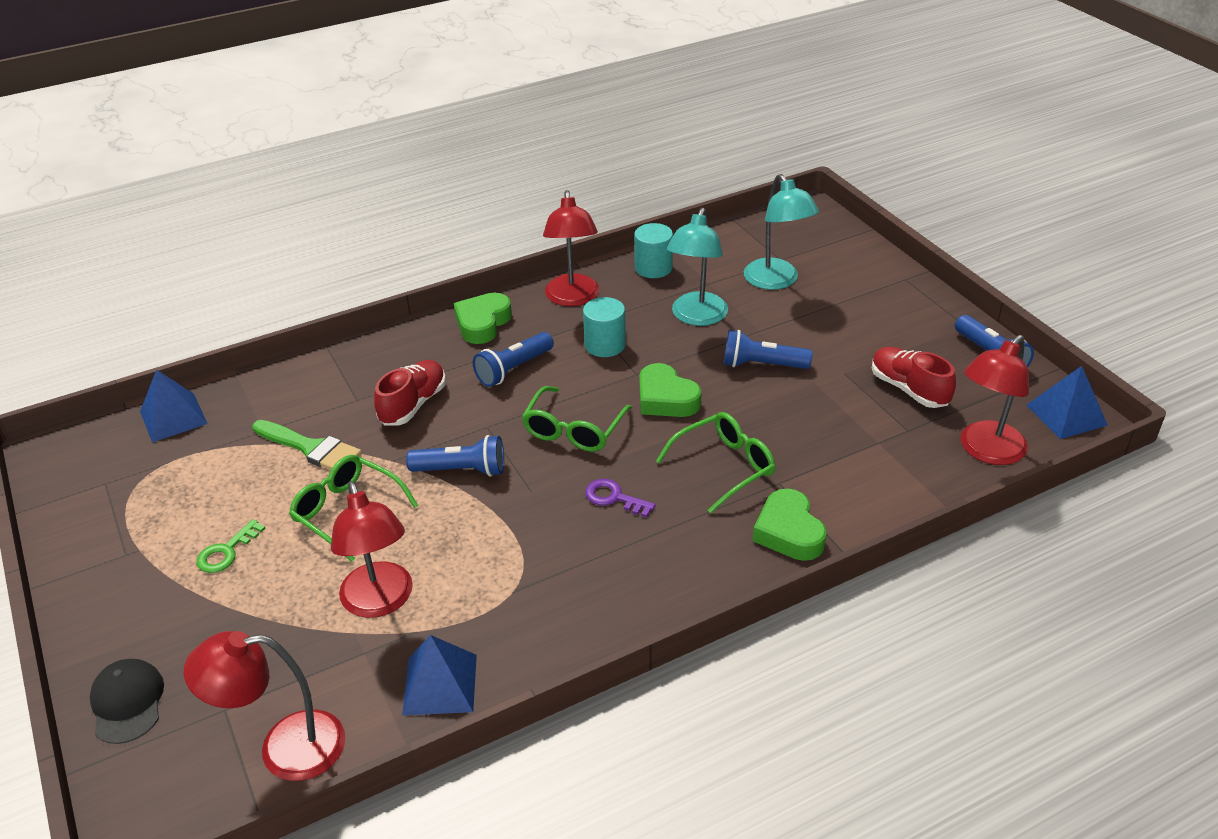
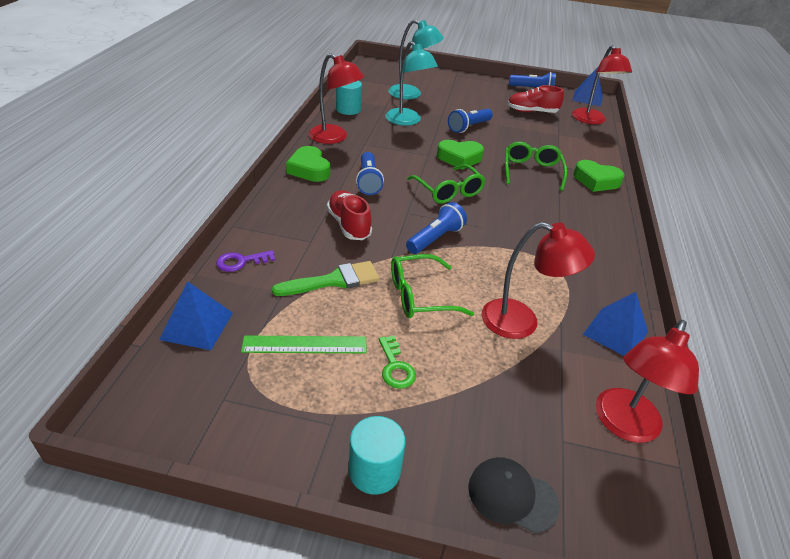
camera: 55 degrees left, 0 degrees up
turquoise cylinder [583,297,626,357] -> turquoise cylinder moved to [349,416,406,495]
purple key [585,479,656,517] -> purple key moved to [216,250,275,272]
none -> green ruler [241,336,367,353]

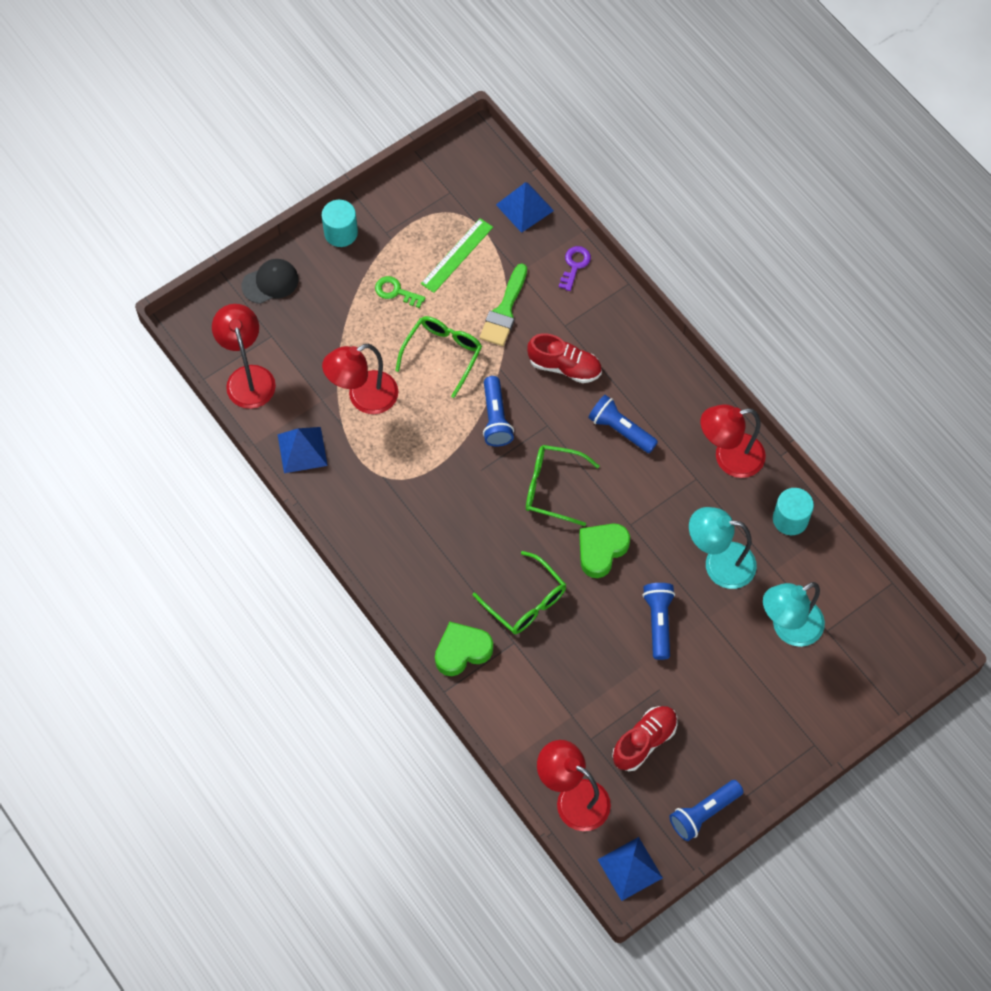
camera: 135 degrees right, 25 degrees up
green heart [286,146,330,182] -> none

